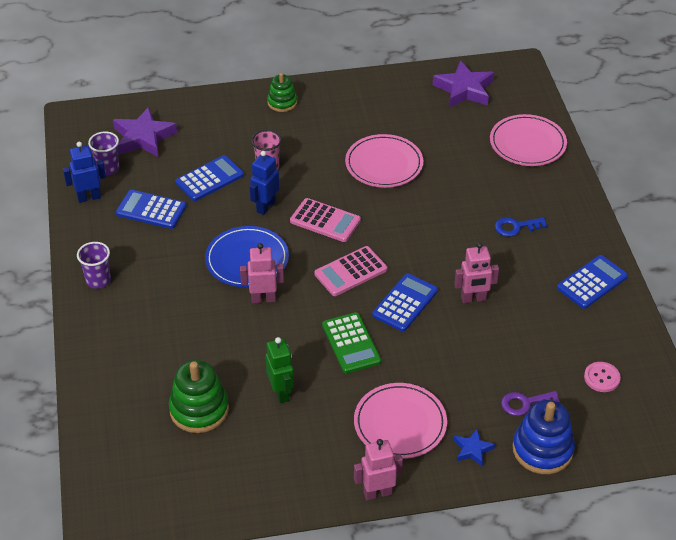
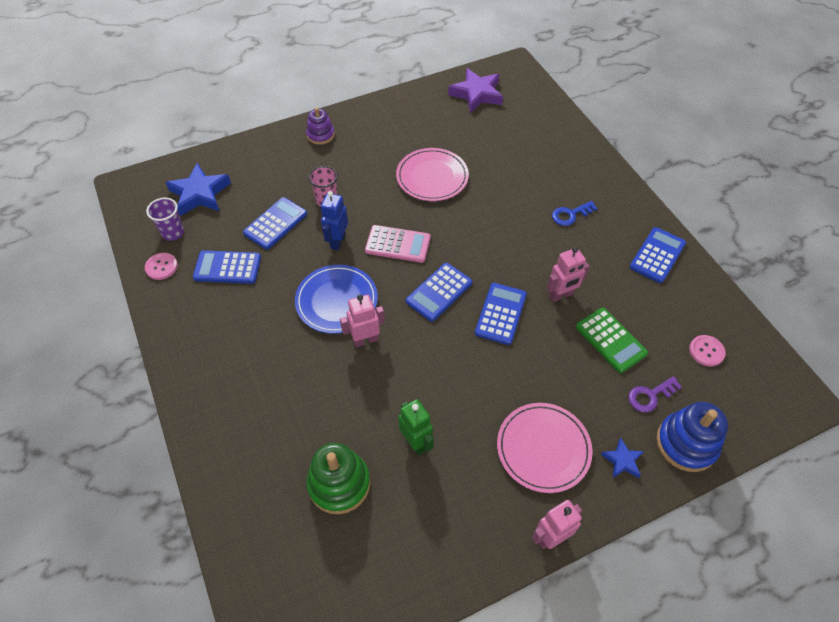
camera: 15 degrees left, 10 degrees up
blue robot [63,142,106,203] -> pink button [145,253,178,280]
purple cup [77,242,111,289] -> none
purple star [113,107,177,157] -> blue star [165,163,231,216]
green stacking toy [267,73,297,112] -> purple stacking toy [306,107,335,145]
pink calculator [314,246,387,296] -> blue calculator [406,263,472,322]
green calculator [322,312,381,373] -> green calculator moved to [576,308,648,373]
pink plate [490,114,567,166] -> none

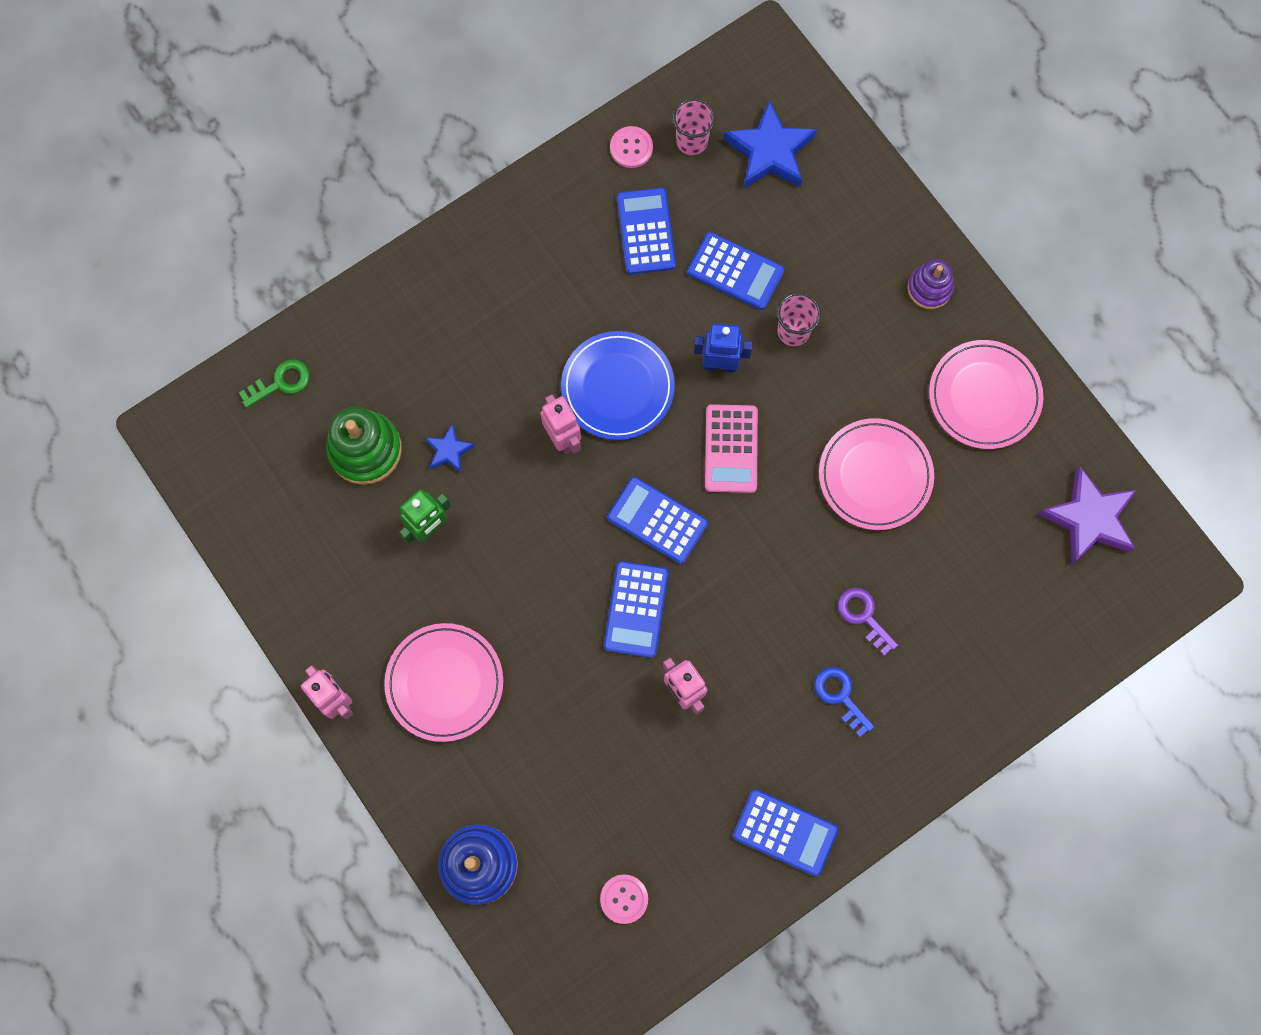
camera: 80 degrees right, 20 degrees up
purple cup [146,198,184,241] -> pink cup [673,98,715,155]
blue calculator [475,283,527,345] -> blue calculator turned 90 degrees clockwise [604,561,669,658]
green calculator [576,308,648,373] -> none
blue star [601,438,644,478] -> blue star moved to [425,424,475,473]
purple key [628,376,682,412] -> purple key moved to [838,588,898,655]
none -> green key [239,359,310,408]
none -> pink plate [929,340,1043,449]

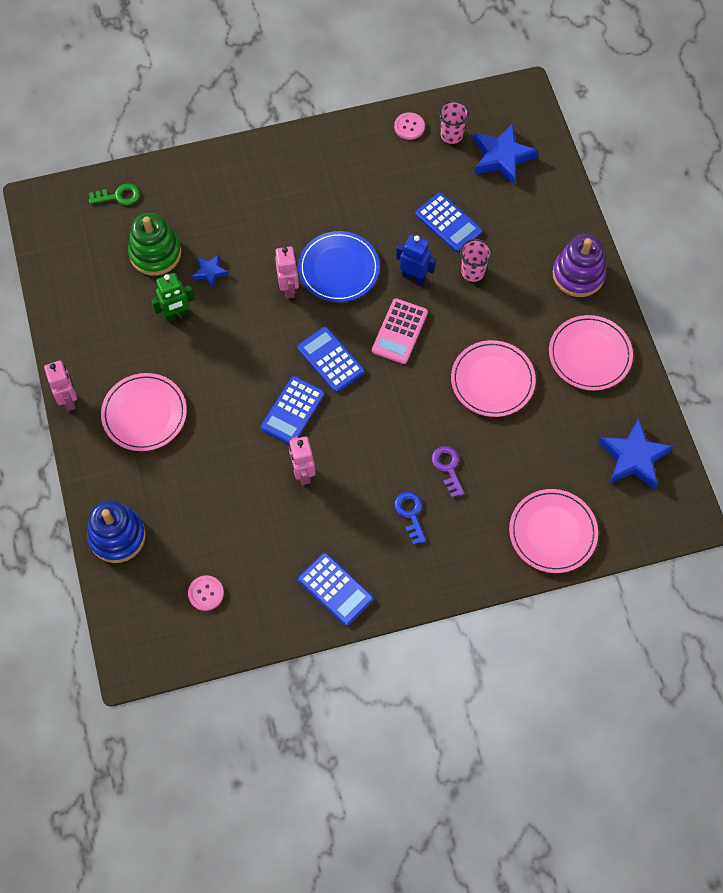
camera: 20 degrees right, 10 degrees down
blue calculator [617,188,676,274] -> none
purple stacking toy [907,259,954,309] -> purple stacking toy [553,234,606,297], size x1.59
purple star [1039,467,1136,565] -> blue star [598,418,674,489]
none -> pink plate [509,489,598,573]

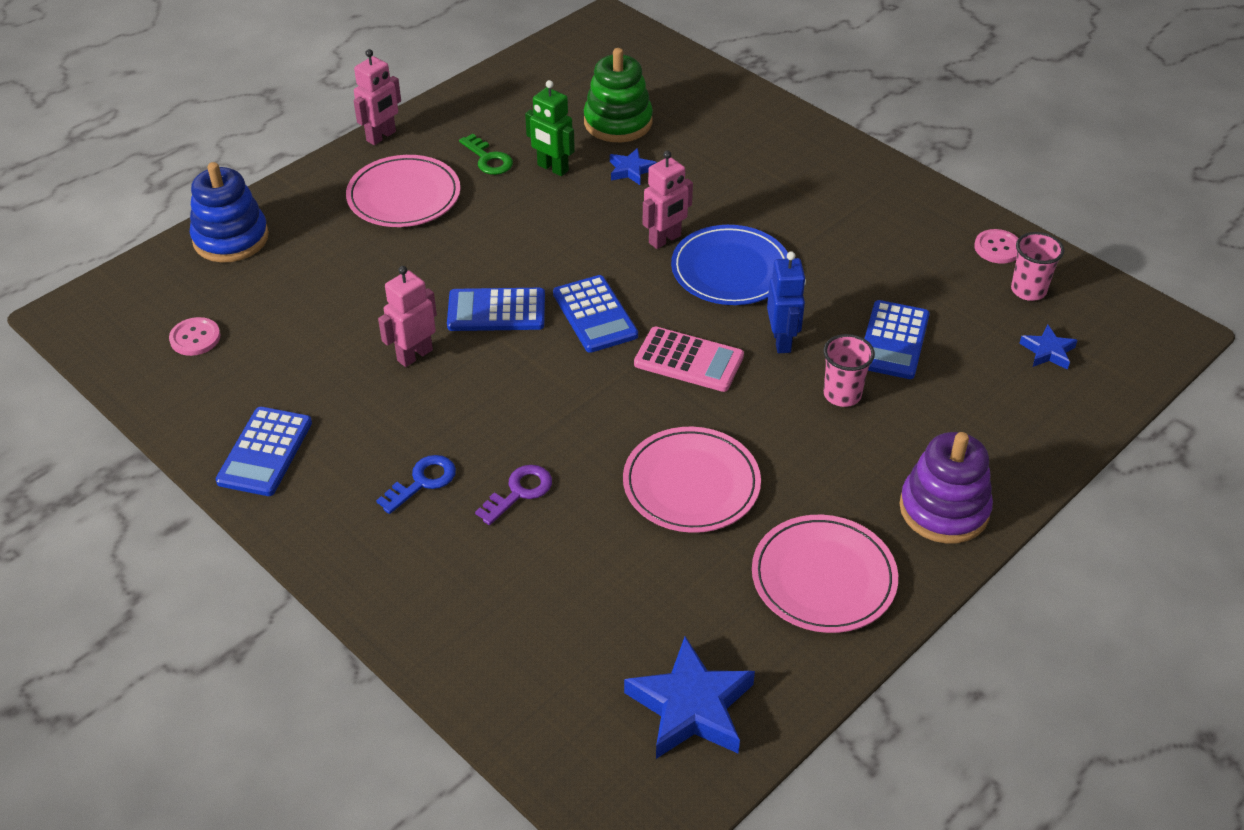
camera: 60 degrees right, 20 degrees down
green key [89,183,140,205] -> green key moved to [459,134,513,175]
blue calculator [297,327,364,393] -> blue calculator turned 135 degrees clockwise [553,275,638,353]
pink calculator [372,299,428,364] -> pink calculator turned 150 degrees counterclockwise [634,327,744,392]
blue star [474,123,538,185] -> blue star [1019,325,1077,370], size x0.52
pink plate [509,489,598,573] -> none

